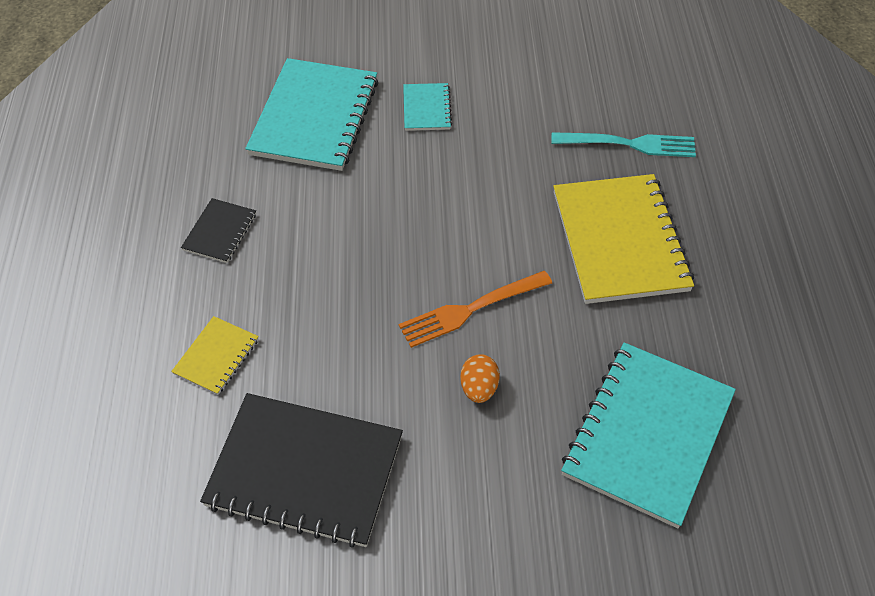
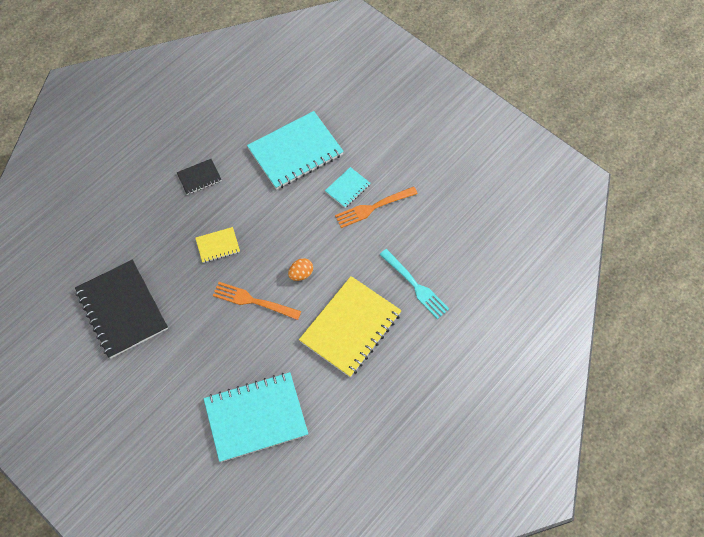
camera: 45 degrees right, 10 degrees up
yellow notebook [171,316,259,395] -> yellow notebook moved to [195,227,240,263]
orange egg [460,354,500,403] -> orange egg moved to [288,258,313,281]
none -> orange fork [335,186,418,228]

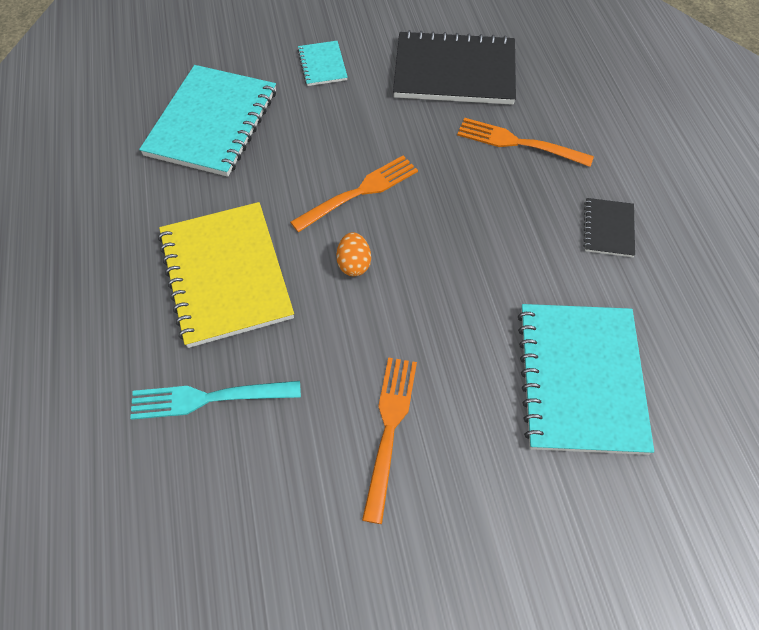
camera: 125 degrees right, 5 degrees down
yellow notebook [195,227,240,263] -> none
turquoise notebook [325,167,370,208] -> turquoise notebook moved to [297,41,348,86]
none -> orange fork [457,118,594,167]

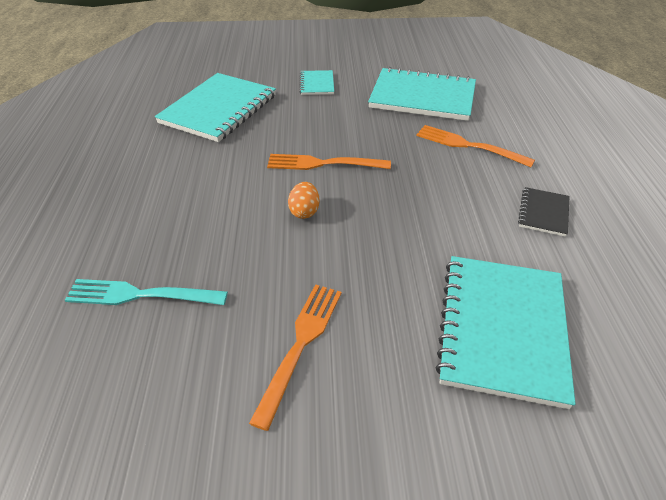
camera: 10 degrees right, 15 degrees down
yellow notebook [158,202,294,348] -> none
orange fork [290,155,418,232] -> orange fork turned 150 degrees counterclockwise [267,154,391,170]
black notebook [393,30,516,105] -> turquoise notebook [368,67,476,121]

